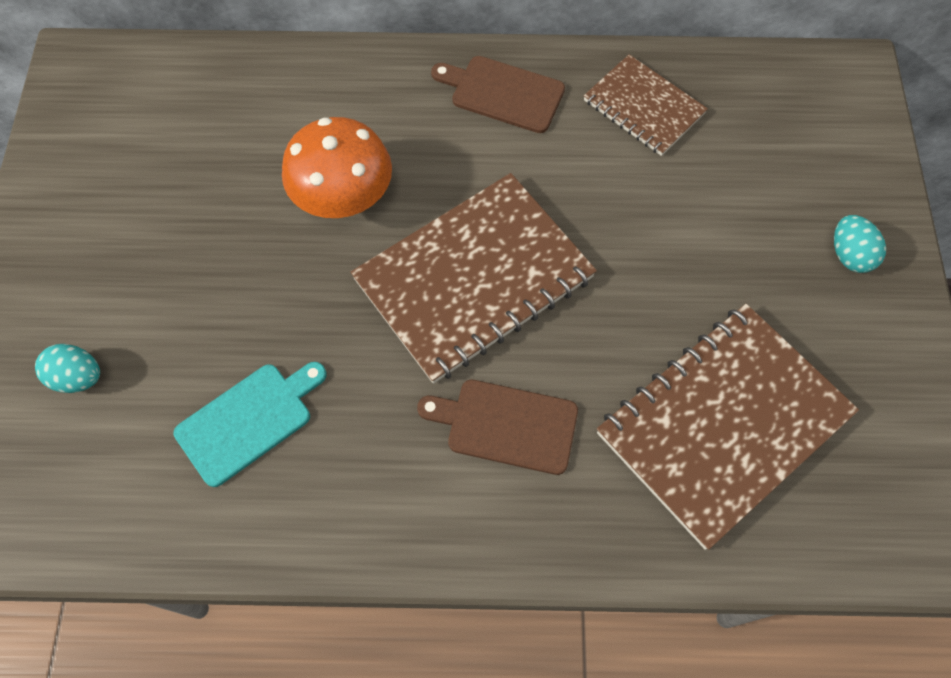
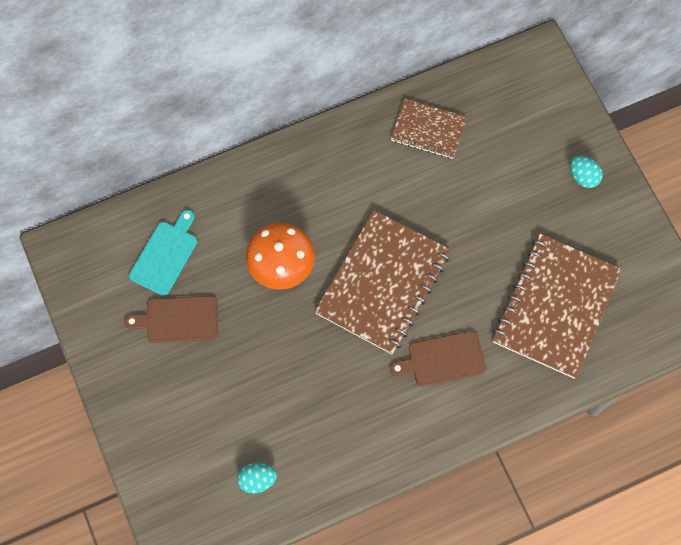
camera: 25 degrees left, 5 degrees up
turquoise egg [35,344,100,393] -> turquoise egg moved to [237,463,277,494]
turquoise cutting board [173,362,327,487] -> turquoise cutting board moved to [129,210,197,296]
brown cutting board [431,56,565,133] -> brown cutting board moved to [124,296,218,343]

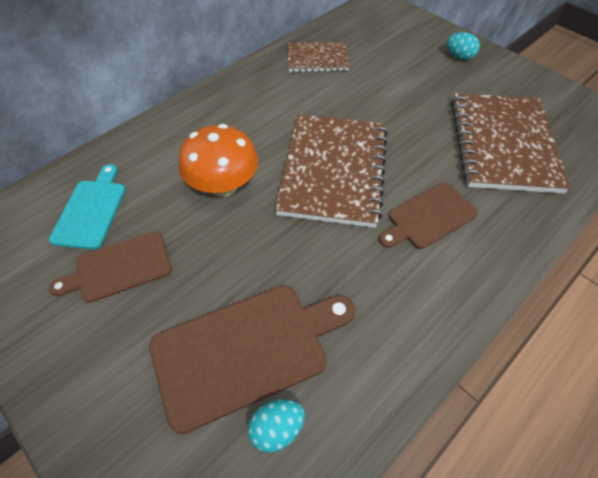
camera: 20 degrees left, 15 degrees down
none -> brown cutting board [149,285,355,434]

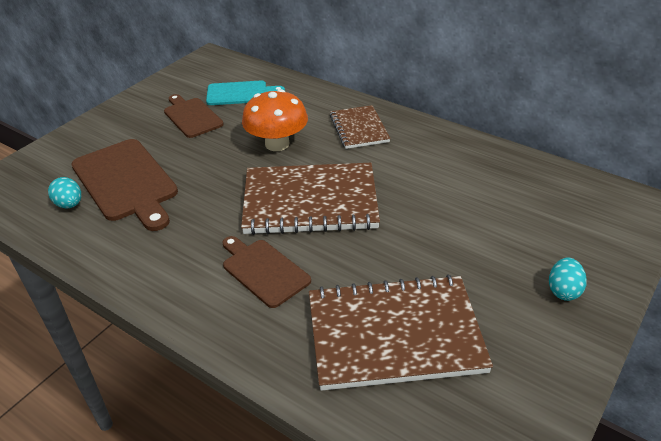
camera: 80 degrees right, 15 degrees down
brown notebook [288,42,349,72] -> brown notebook moved to [330,105,391,149]

